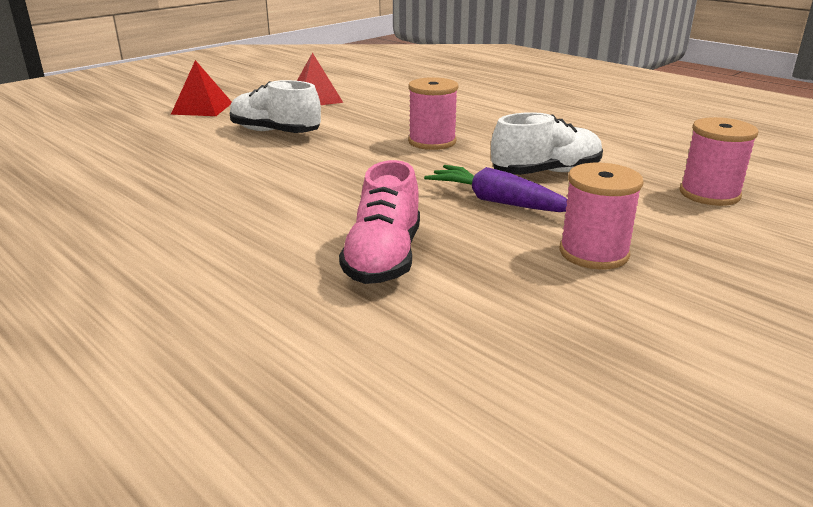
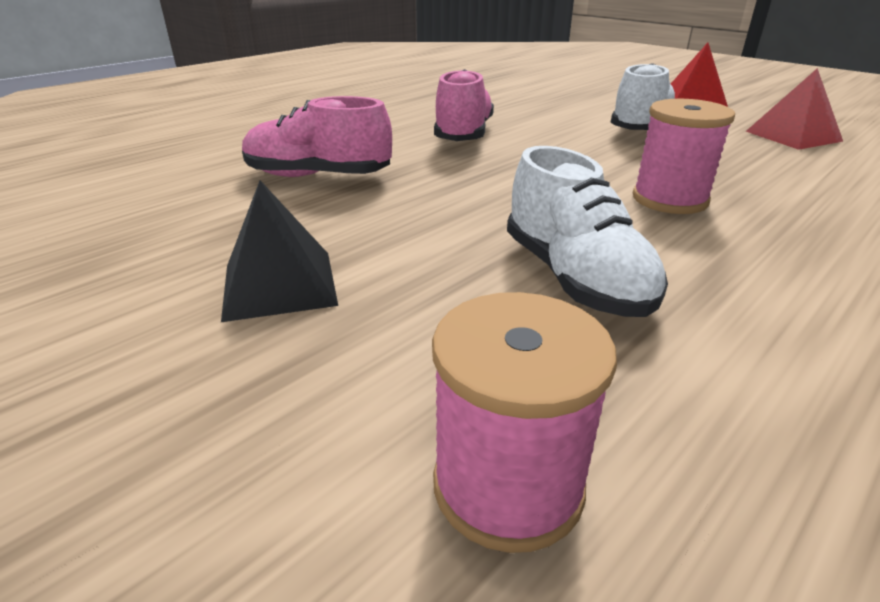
camera: 90 degrees right, 5 degrees up
purple carrot [424,165,567,212] -> none
pink spool [559,163,644,270] -> black pyramid [221,180,338,322]
none -> pink shoe [434,69,494,141]

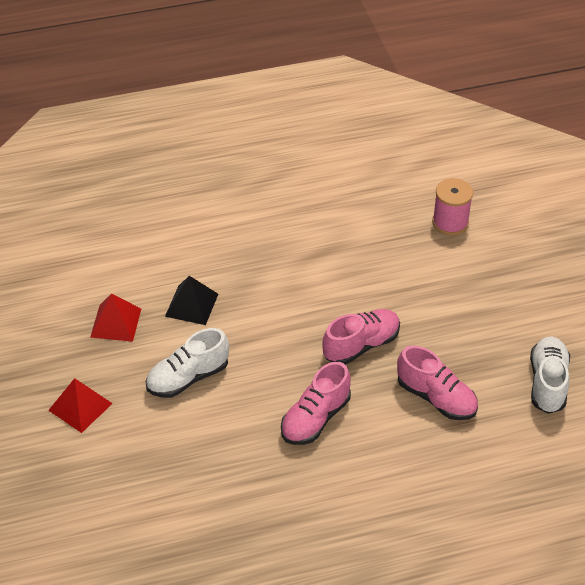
camera: 150 degrees left, 15 degrees up
black pyramid [221,180,338,322] -> black pyramid moved to [165,276,218,325]
white shoe [507,146,668,317] -> white shoe moved to [530,336,570,414]
pink spool [633,99,735,214] -> none
none -> pink shoe [323,309,400,364]

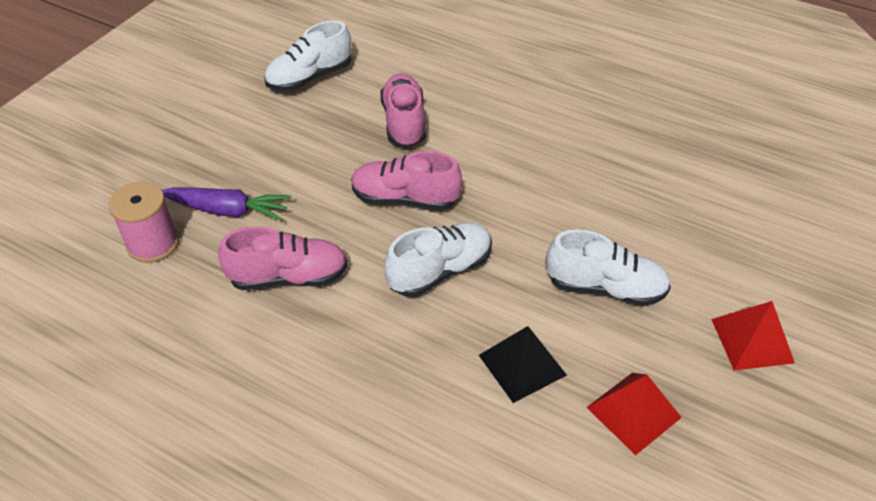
camera: 135 degrees left, 0 degrees up
pink shoe [281,362,351,445] -> pink shoe moved to [218,226,348,290]
none -> purple carrot [162,187,291,221]
none -> white shoe [385,222,492,297]

